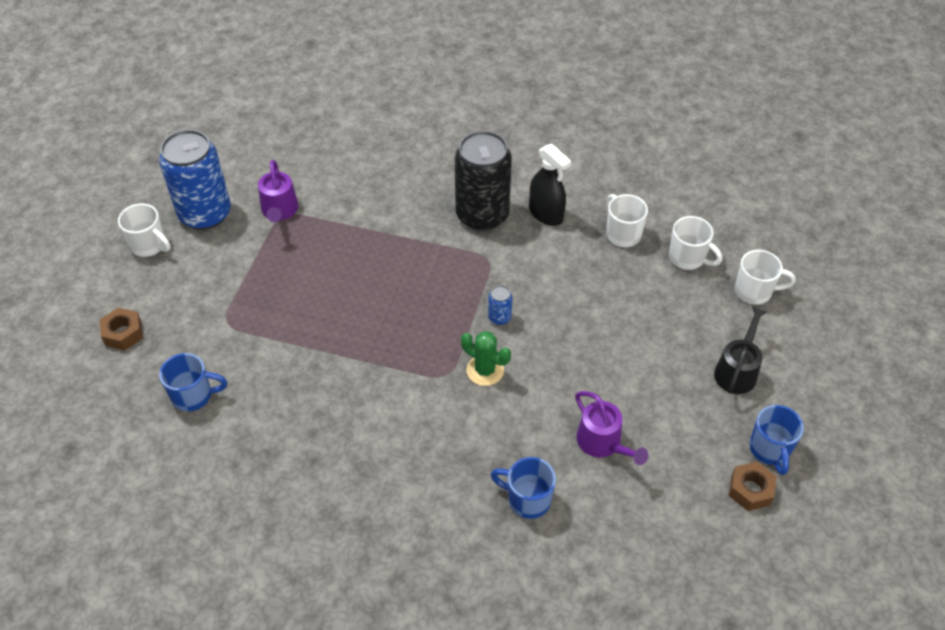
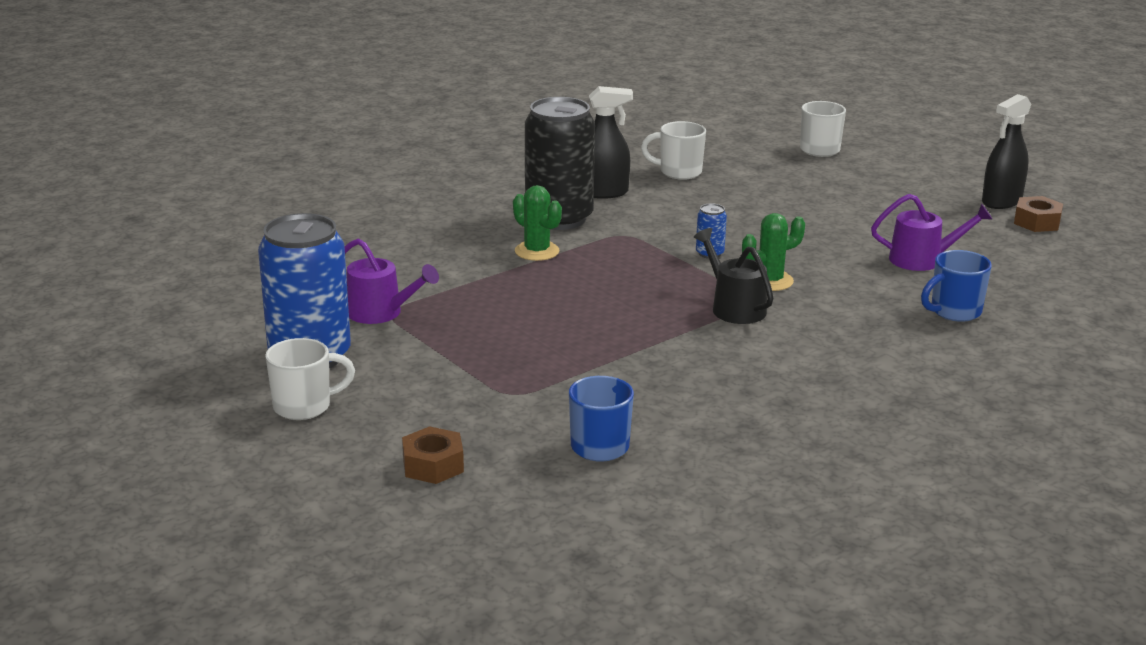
camera: 55 degrees left, 25 degrees down
white mug [669,216,722,270] -> none
black watering can [714,307,767,394] -> black watering can moved to [694,228,774,324]
blue mug [749,405,804,475] -> black spray bottle [982,94,1031,209]
none -> green cactus [513,185,562,261]

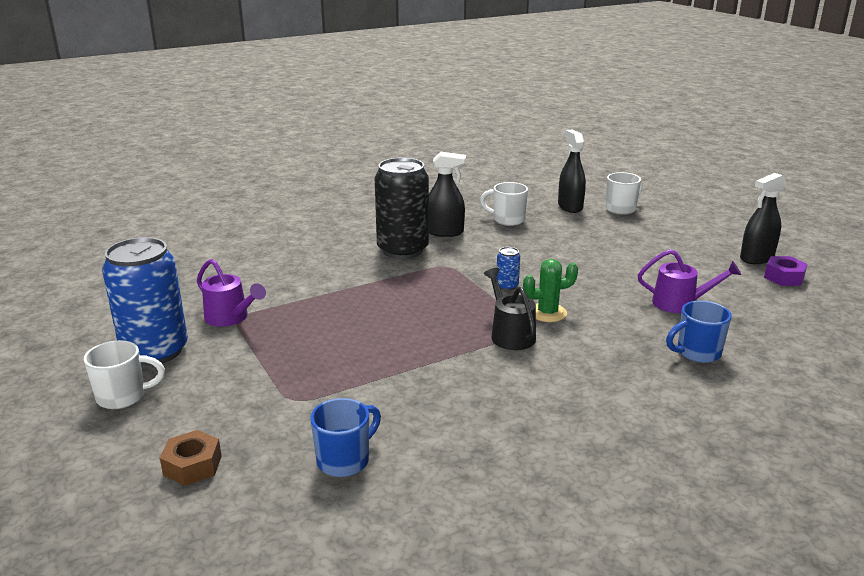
camera: 10 degrees right, 0 degrees up
green cactus [513,185,562,261] -> none
brown nut [1014,196,1063,232] -> purple nut [764,256,807,286]
none -> black spray bottle [558,130,586,213]

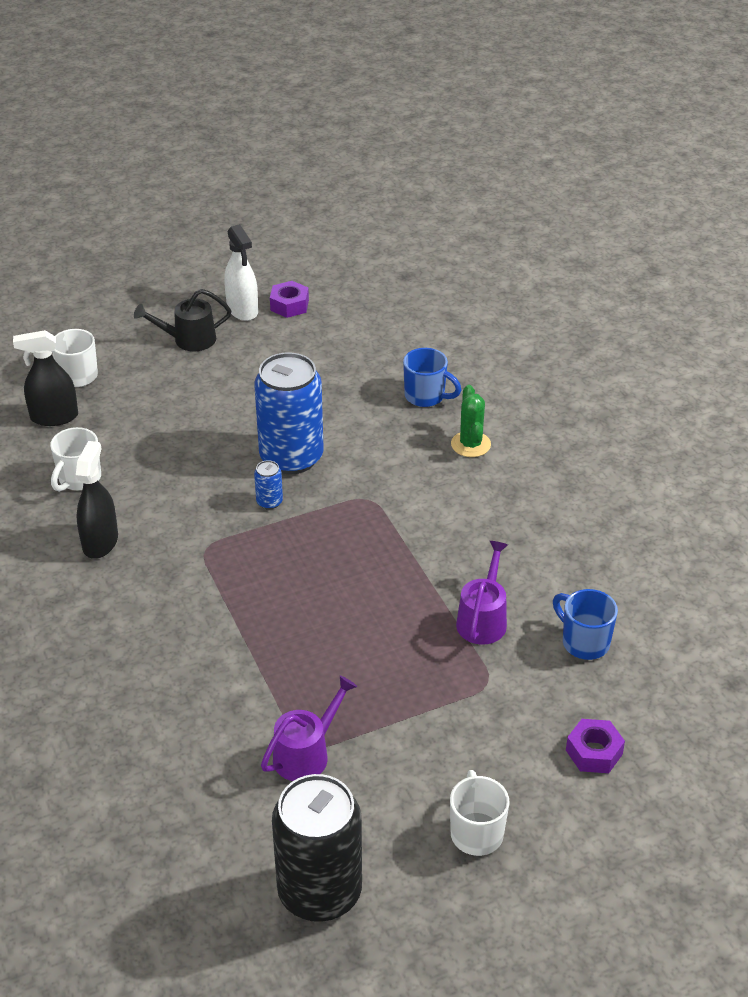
camera: 85 degrees left, 15 degrees up
blue can [102,237,188,366] -> blue can moved to [254,352,324,475]
brown nut [160,430,222,486] -> purple nut [566,719,625,773]
black can [375,158,429,259] -> black can moved to [272,774,362,922]
black watering can [484,268,536,350] -> black watering can moved to [134,289,231,351]
green cactus [523,259,578,322] -> green cactus moved to [451,385,491,457]
purple watering can [638,249,741,313] -> purple watering can moved to [456,541,508,645]
blue mug [666,301,732,363] -> blue mug turned 45 degrees counterclockwise [403,348,462,407]
black spray bottle [740,173,786,264] -> white spray bottle [224,224,258,321]

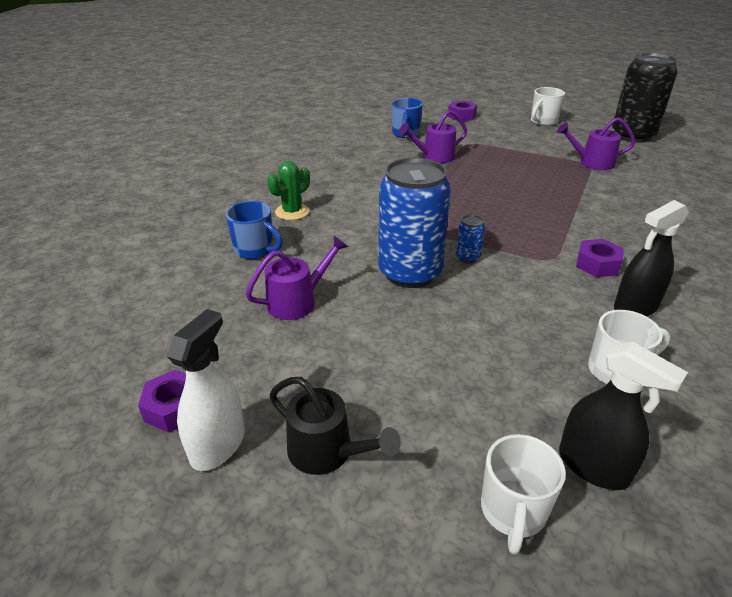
camera: 130 degrees left, 5 degrees down
blue mug [403,348,462,407] -> blue mug turned 135 degrees clockwise [226,201,283,259]
none -> purple watering can [246,236,348,320]
none -> purple nut [576,239,624,277]

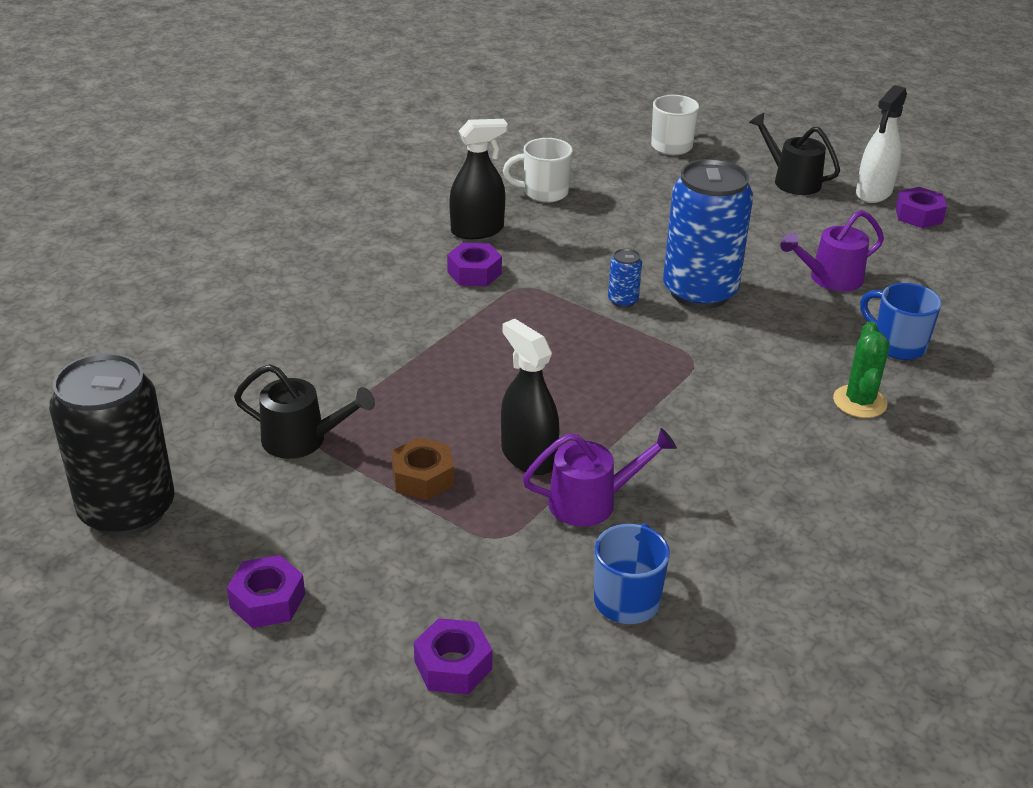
camera: 170 degrees left, 0 degrees up
green cactus [267,161,310,220] -> green cactus turned 45 degrees counterclockwise [833,321,890,418]
white mug [531,87,565,126] -> purple nut [227,555,305,628]
purple watering can [557,117,636,170] -> black watering can [234,364,375,459]
black spray bottle [559,342,688,490] -> black spray bottle moved to [501,319,560,475]
none -> brown nut [391,437,454,500]

